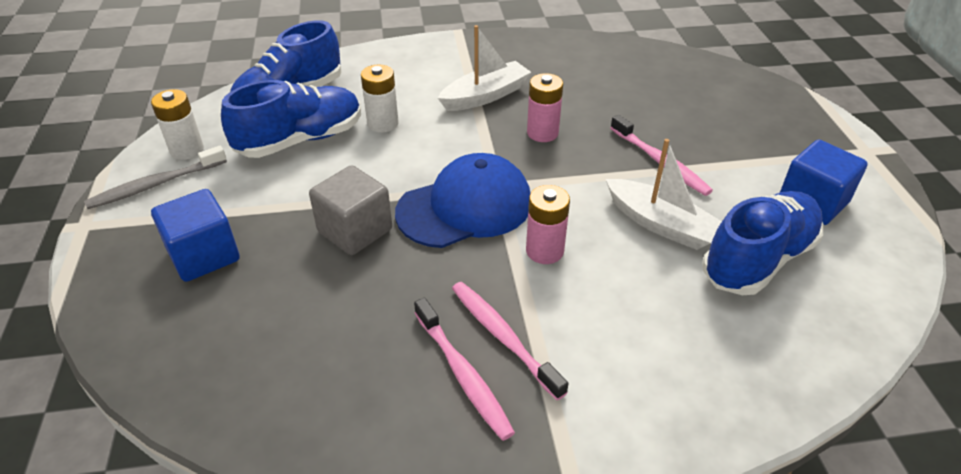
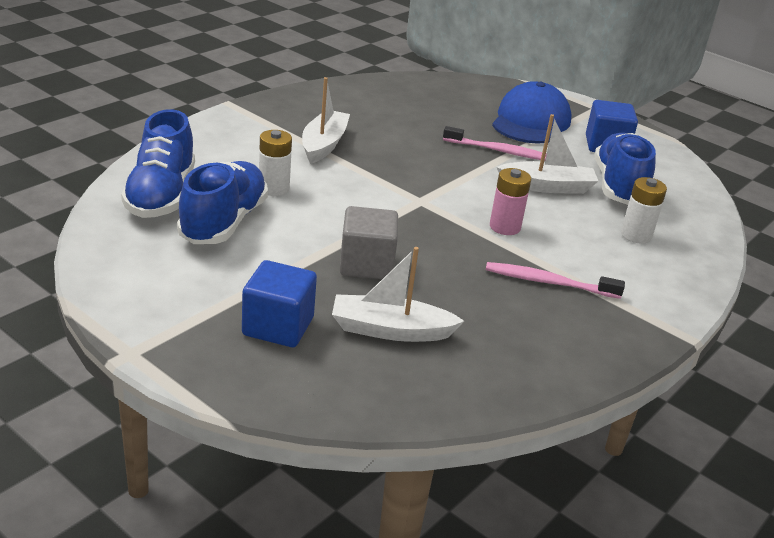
camera: 45 degrees left, 10 degrees down
grey toothbrush [84,146,227,209] -> none
white battery [151,89,204,160] -> white battery moved to [621,177,667,244]
blue cap [395,153,530,248] -> blue cap moved to [492,81,572,144]
pink toothbrush [414,298,515,441] -> none
pink battery [527,73,563,142] -> none
none -> white boat [332,247,464,342]

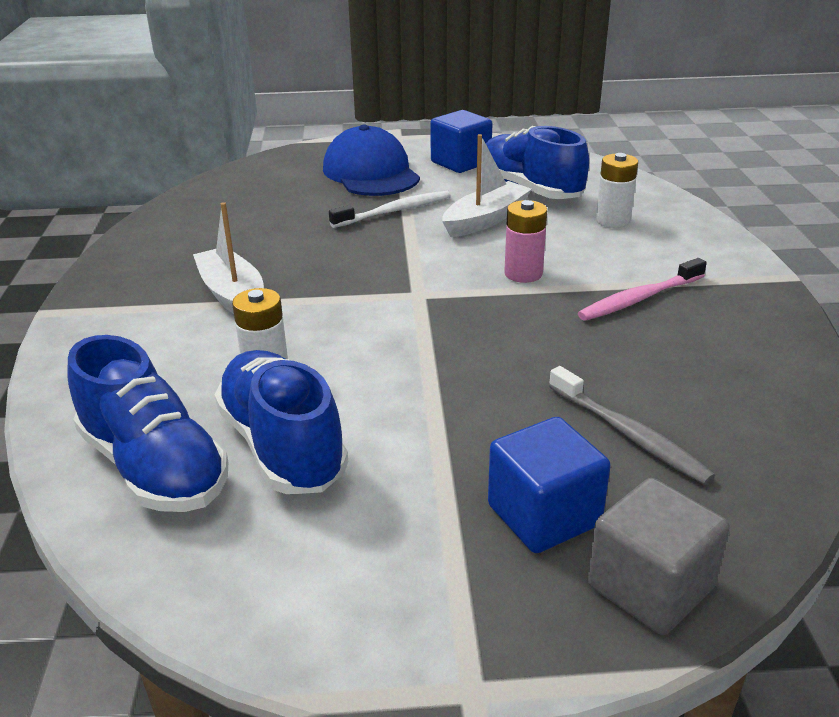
camera: 40 degrees left, 0 degrees up
white boat [332,247,464,342] -> grey toothbrush [549,366,715,485]
grey cube [340,206,398,279] -> grey cube moved to [588,478,730,635]
pink toothbrush [443,126,547,161] -> white toothbrush [329,191,451,228]

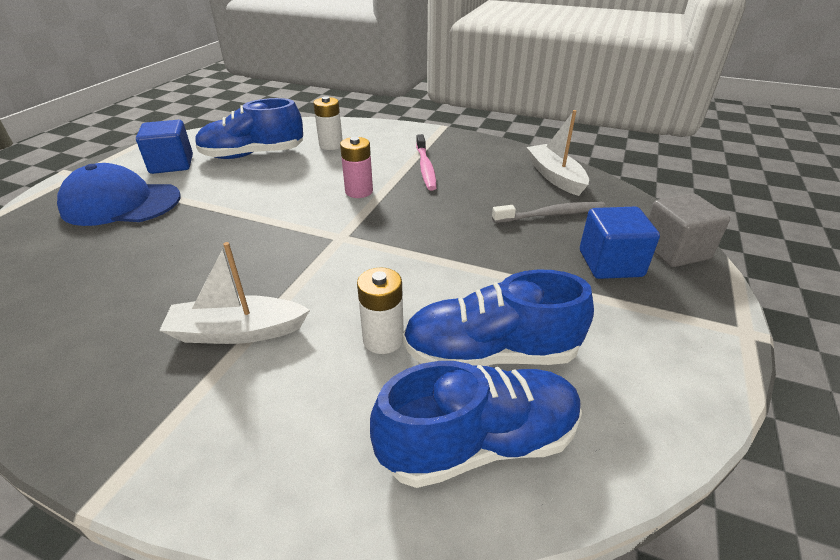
camera: 65 degrees left, 5 degrees up
white toothbrush [329,191,451,228] -> none
white boat [442,134,532,237] -> white boat moved to [527,110,589,196]

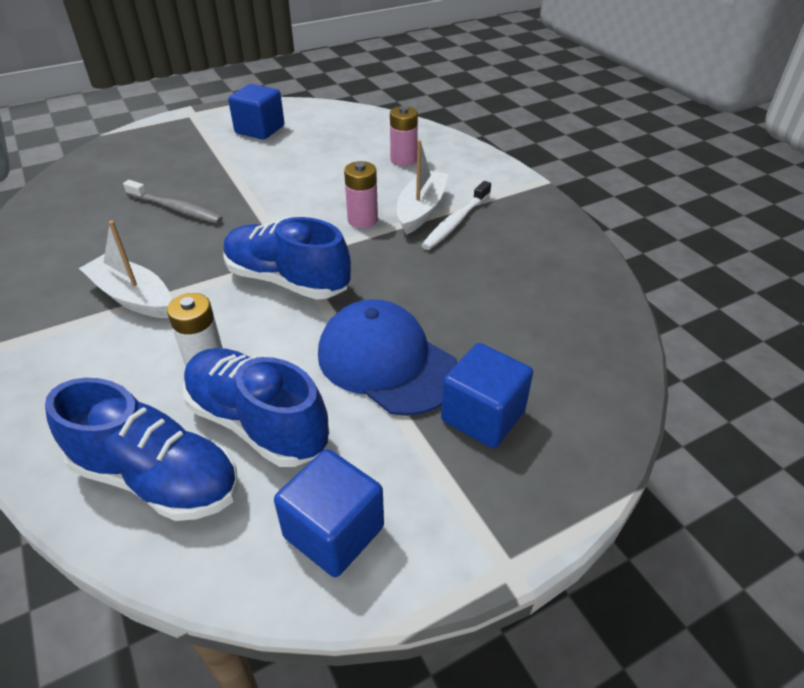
camera: 40 degrees right, 5 degrees up
blue cap [57,163,180,226] -> blue cap moved to [318,299,458,416]
blue shoe [195,98,303,159] -> blue shoe moved to [223,217,351,300]
white battery [313,96,343,150] -> pink battery [390,106,418,166]
pink toothbrush [416,134,437,191] -> white toothbrush [421,181,491,250]
grey toothbrush [492,202,606,223] -> grey toothbrush moved to [123,180,223,224]
white boat [527,110,589,196] -> white boat moved to [397,140,448,235]
grey cube [648,193,730,267] -> none
none -> blue cube [274,449,384,577]

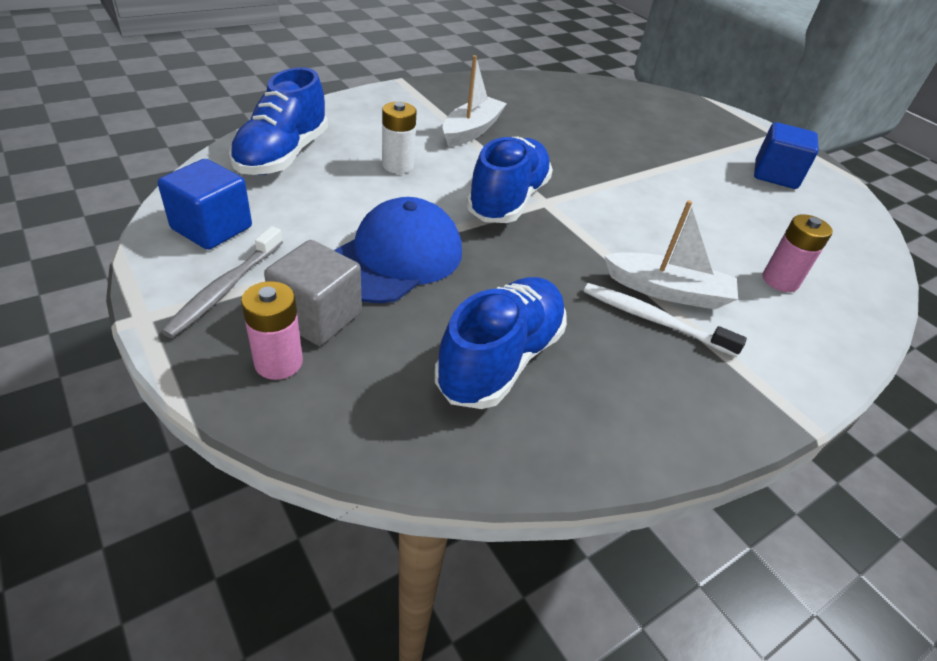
camera: 80 degrees right, 0 degrees up
grey toothbrush [123,180,223,224] -> grey toothbrush moved to [161,226,283,338]
blue shoe [182,348,330,467] -> blue shoe moved to [435,277,567,409]
pink battery [344,161,378,228] -> pink battery moved to [241,281,303,380]
blue cube [441,343,533,448] -> grey cube [264,240,362,346]

